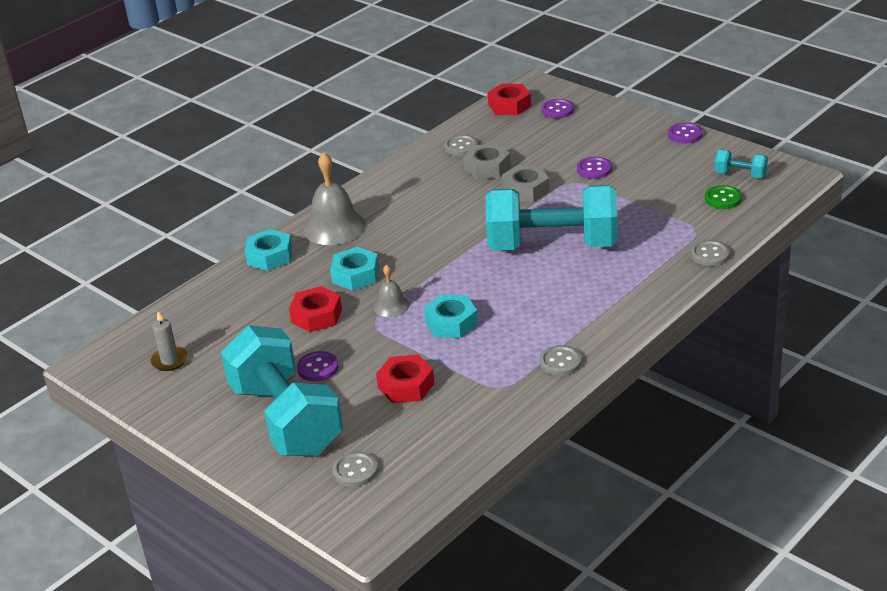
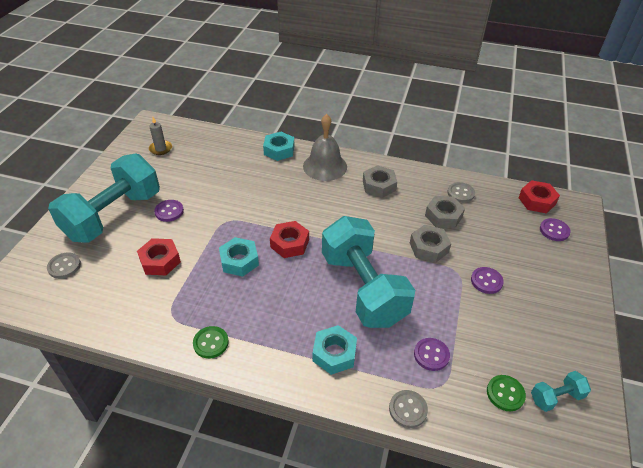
camera: 60 degrees right, 10 degrees up
red nut [289,286,342,332] -> red nut moved to [270,221,309,258]
turquoise nut [330,247,379,291] -> turquoise nut moved to [312,325,357,375]
grey bell [373,264,410,317] -> none
grey button [539,345,582,376] -> green button [193,326,229,358]
purple button [668,123,702,144] -> purple button moved to [414,338,450,371]
turquoise dumbbell [715,150,768,178] -> turquoise dumbbell turned 75 degrees clockwise [531,371,591,412]
none -> grey nut [363,165,397,198]

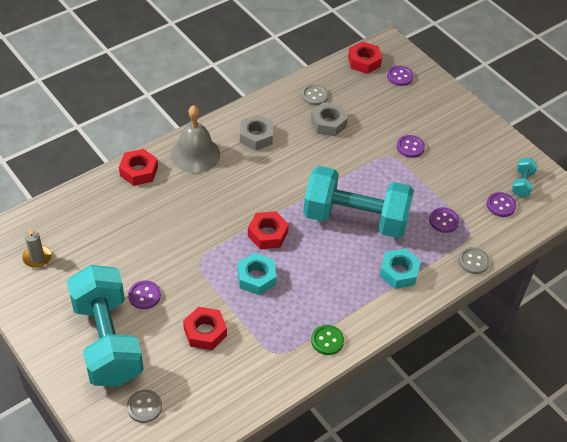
camera: 55 degrees left, 5 degrees up
turquoise nut [263,132,294,161] -> red nut [119,149,158,186]
grey nut [410,225,451,263] -> none
green button [487,375,526,411] -> purple button [486,192,516,217]

